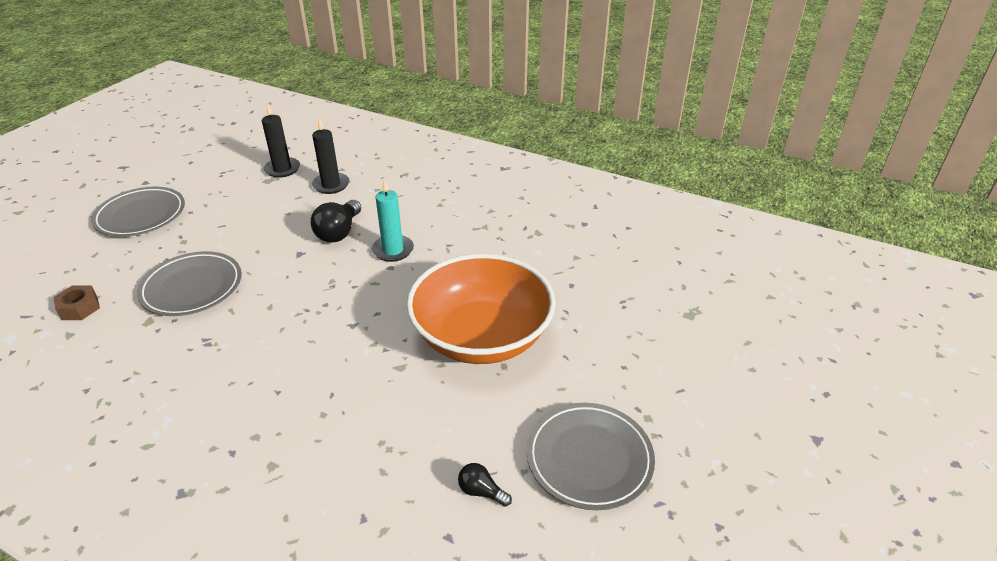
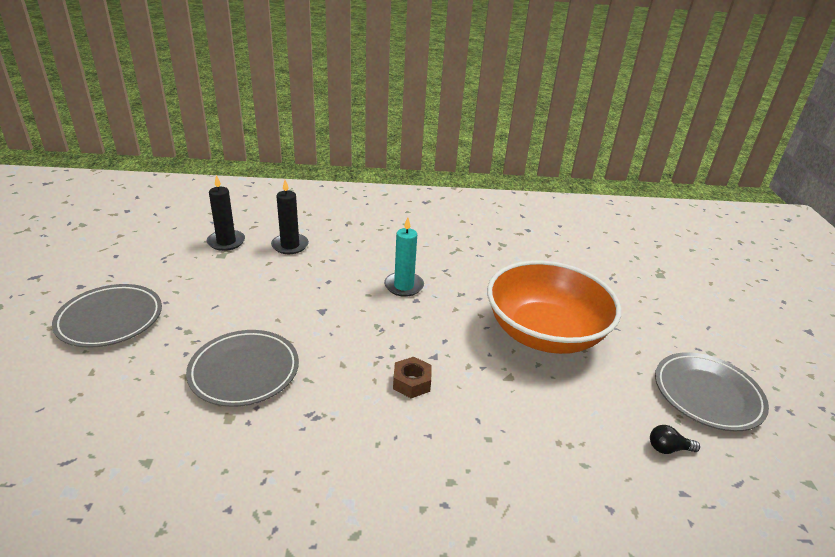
camera: 30 degrees left, 5 degrees down
brown nut [54,286,100,320] -> brown nut moved to [393,357,432,398]
black light bulb [311,200,361,243] -> none

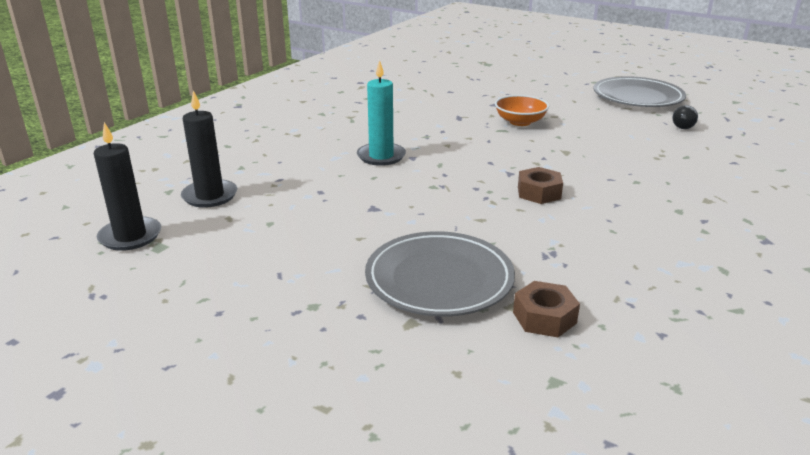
camera: 55 degrees left, 5 degrees down
grey plate [52,284,162,348] -> none
orange bowl [487,260,621,354] -> orange bowl [495,95,549,126], size x0.41
none -> brown nut [513,281,580,337]

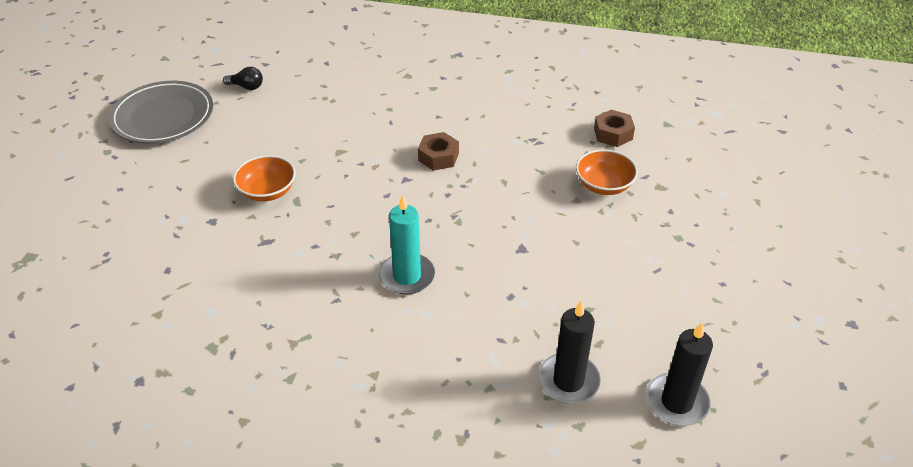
camera: 110 degrees left, 15 degrees up
grey plate [365,231,515,316] -> orange bowl [576,149,638,195]

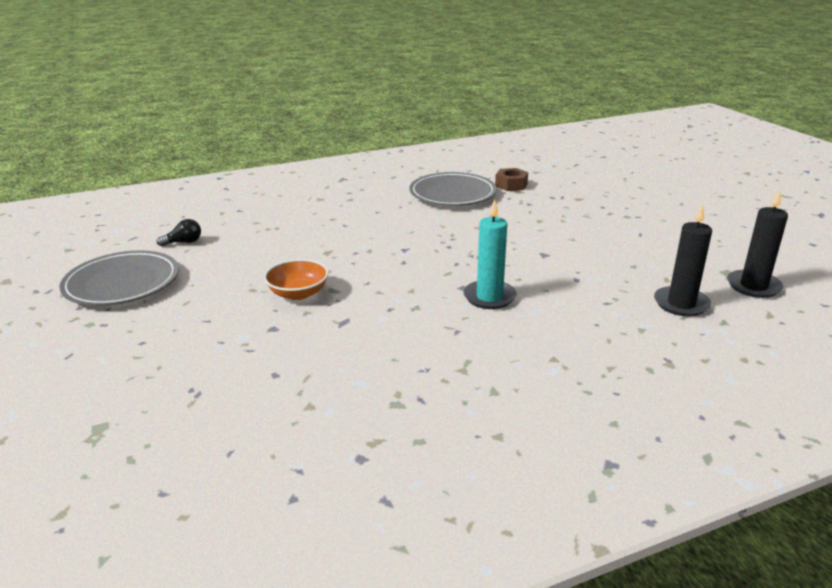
camera: 35 degrees left, 15 degrees down
brown nut [418,132,459,171] -> none
orange bowl [576,149,638,195] -> none
none -> grey plate [410,172,497,206]

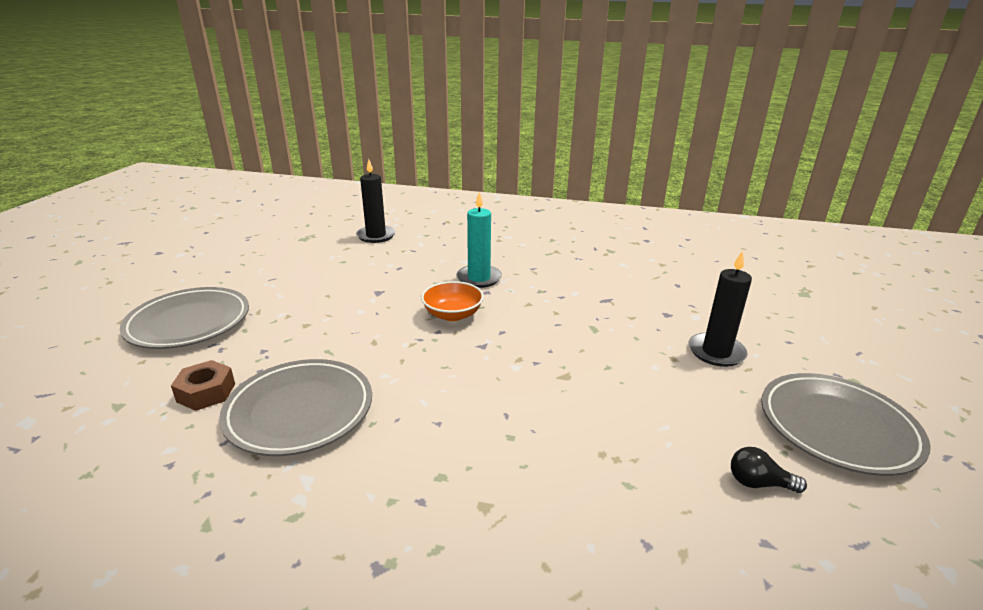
camera: 145 degrees left, 0 degrees up
orange bowl [264,259,329,300] -> orange bowl moved to [421,281,484,321]
black candle [727,189,788,298] -> black candle moved to [689,251,752,367]
none -> grey plate [120,287,249,349]

